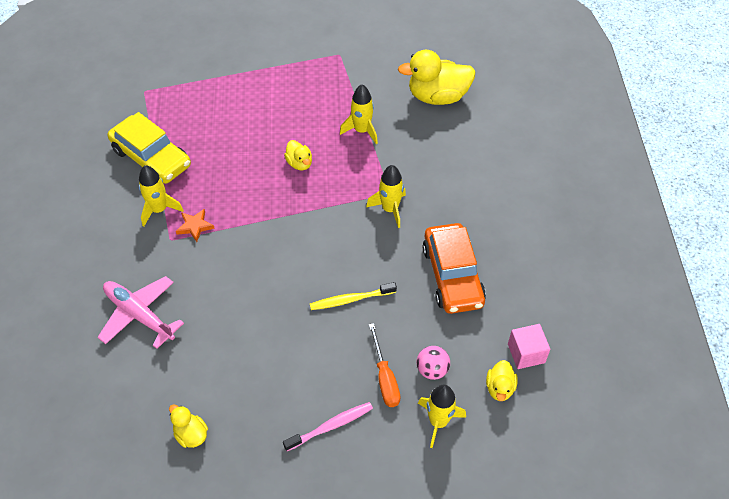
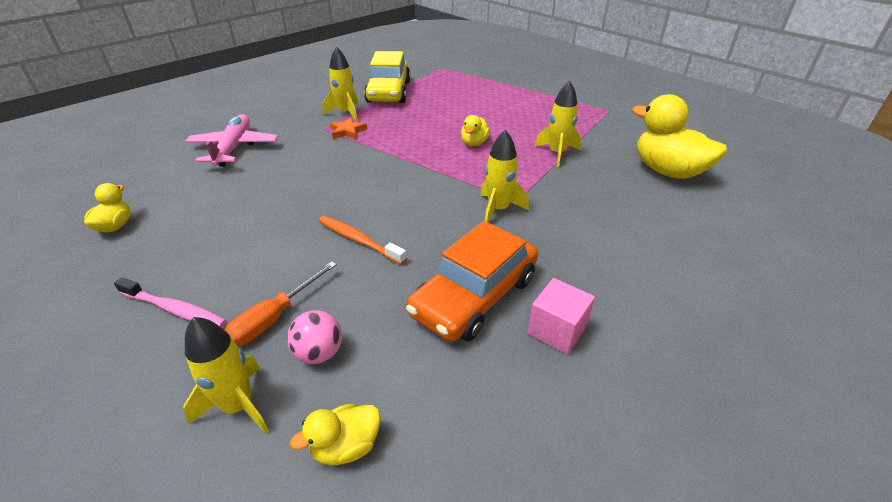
camera: 50 degrees right, 15 degrees down
yellow toothbrush [310,282,397,310] -> orange toothbrush [319,216,407,265]
pink cube [508,324,550,369] -> pink cube moved to [528,278,595,355]

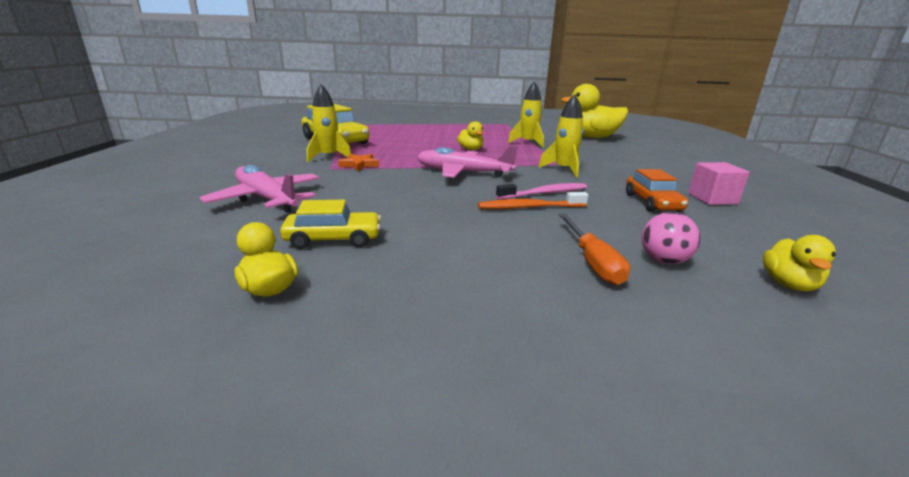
camera: 45 degrees left, 15 degrees down
pink toothbrush [114,277,227,328] -> pink toothbrush moved to [496,183,587,200]
yellow rocket [183,317,269,434] -> none
orange car [406,221,538,342] -> orange car [626,169,688,212], size x0.60
none -> yellow car [280,200,381,249]
none -> pink plane [417,145,518,178]

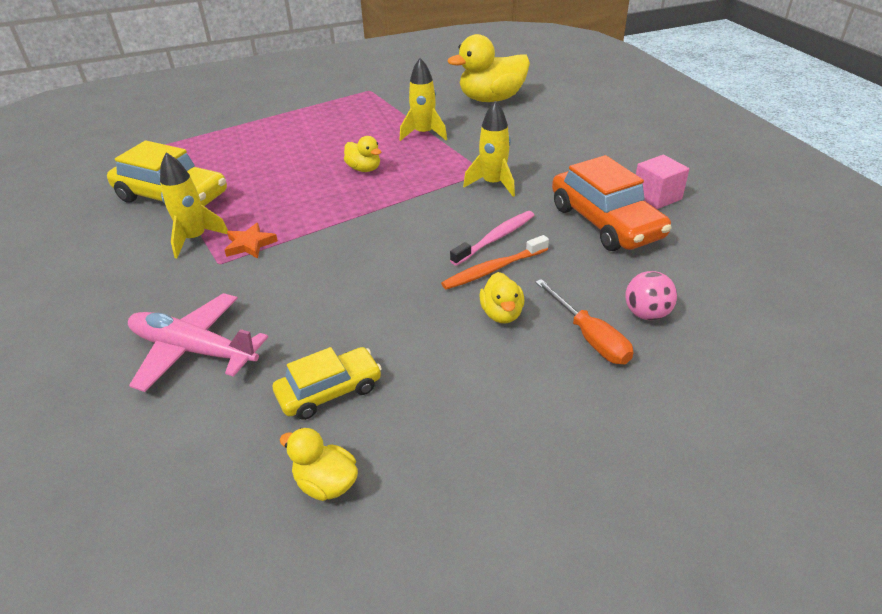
camera: 20 degrees left, 15 degrees up
pink plane [417,145,518,178] -> none
orange car [626,169,688,212] -> orange car [552,155,671,251], size x1.67
yellow duck [763,235,836,291] -> yellow duck moved to [479,272,524,324]

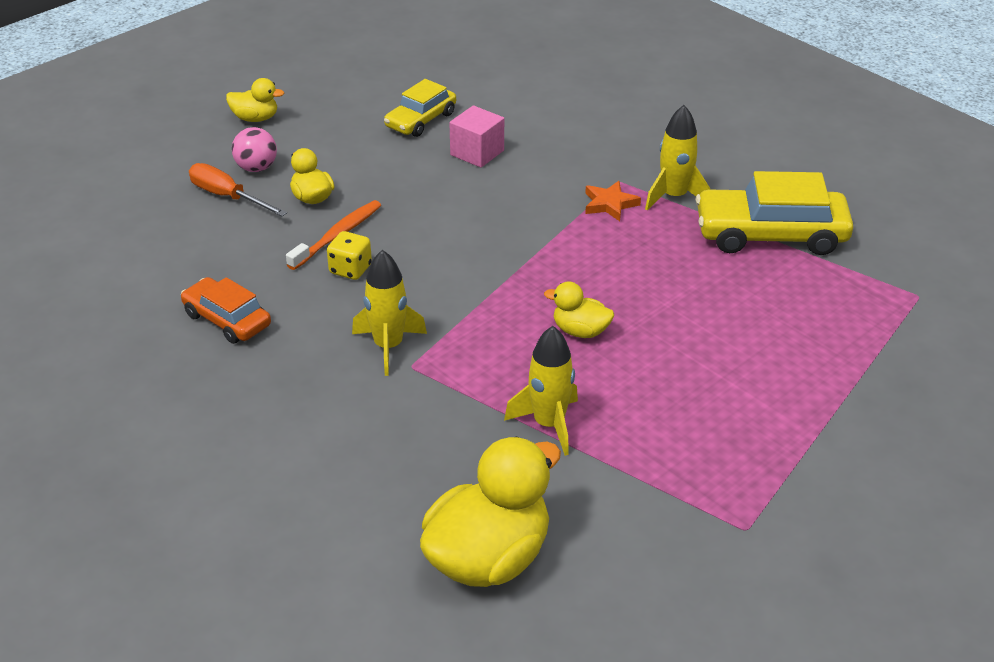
camera: 155 degrees right, 0 degrees up
pink plane [128,293,268,392] -> none
yellow duck [280,428,358,501] -> yellow duck moved to [226,78,285,122]
pink toothbrush [450,211,534,266] -> yellow dice [327,231,372,280]
orange car [552,155,671,251] -> orange car [181,277,271,344], size x0.60
pink ball [625,271,677,320] -> pink ball moved to [232,127,277,172]
pink cube [636,155,689,209] -> pink cube moved to [450,105,504,168]

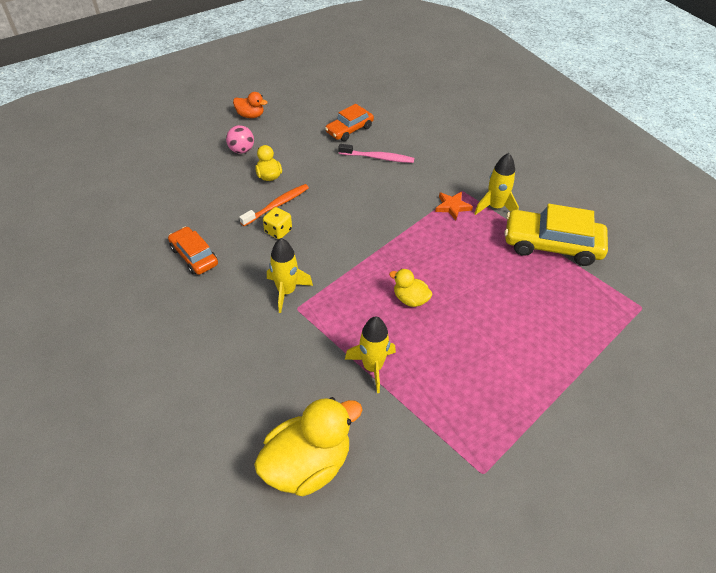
camera: 10 degrees right, 10 degrees up
orange screwdriver [189,163,287,216] -> none
yellow duck [226,78,285,122] -> orange duck [233,92,267,118]
yellow car [384,79,456,137] -> orange car [325,104,374,141]
pink cube [450,105,504,168] -> pink toothbrush [339,144,414,163]

